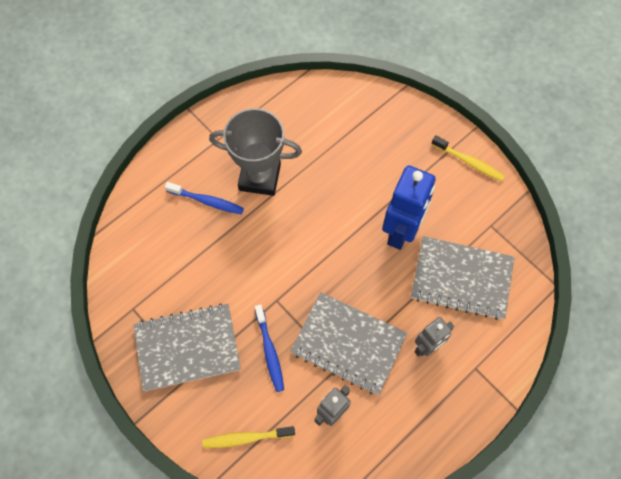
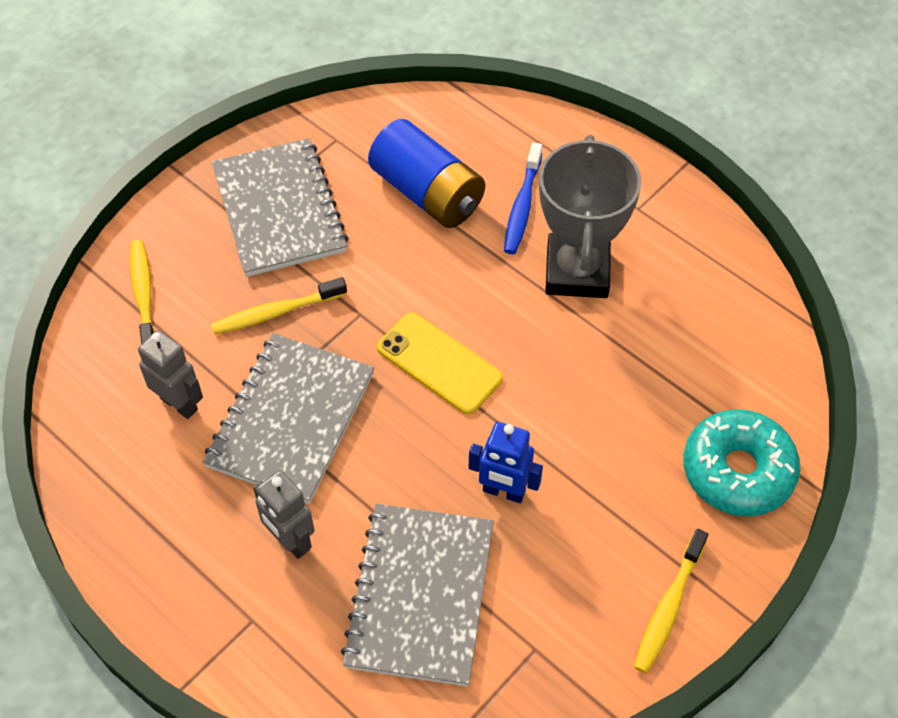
camera: 85 degrees right, 10 degrees down
blue toothbrush [255,305,284,392] -> yellow toothbrush [211,277,347,335]
blue robot [382,165,436,250] -> blue robot [469,422,543,503], size x0.58
none -> blue battery [368,119,485,228]
none -> yellow phone [377,313,503,414]
none -> turquoise donut [683,409,800,517]

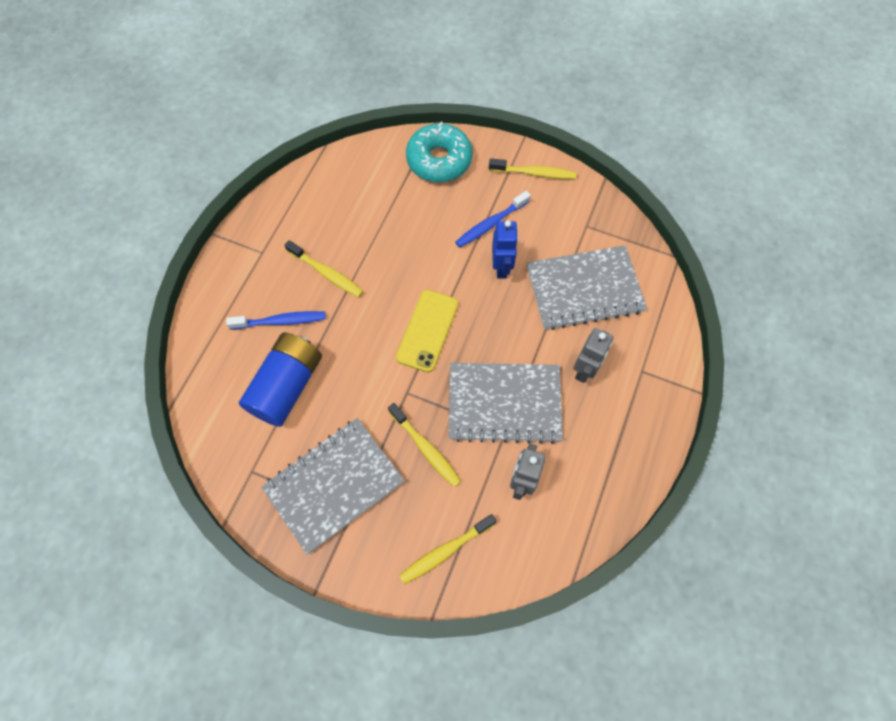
camera: 110 degrees left, 10 degrees up
grey trophy [539,135,642,298] -> yellow toothbrush [285,240,363,297]
none -> blue toothbrush [455,191,531,248]

